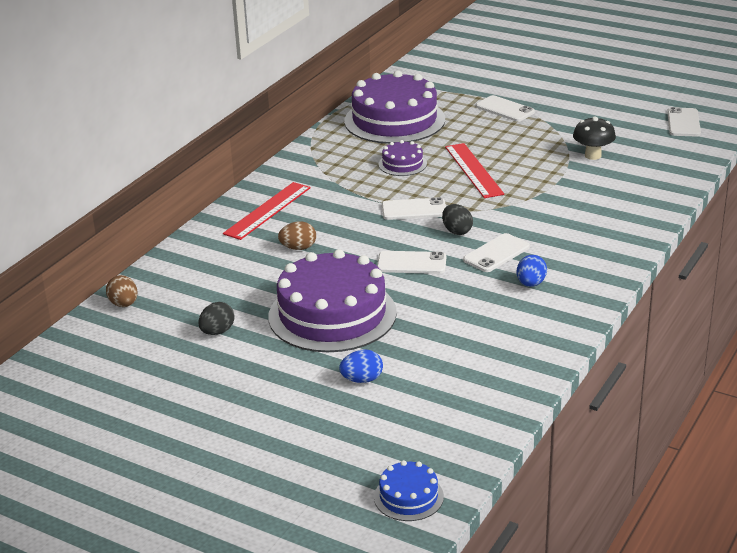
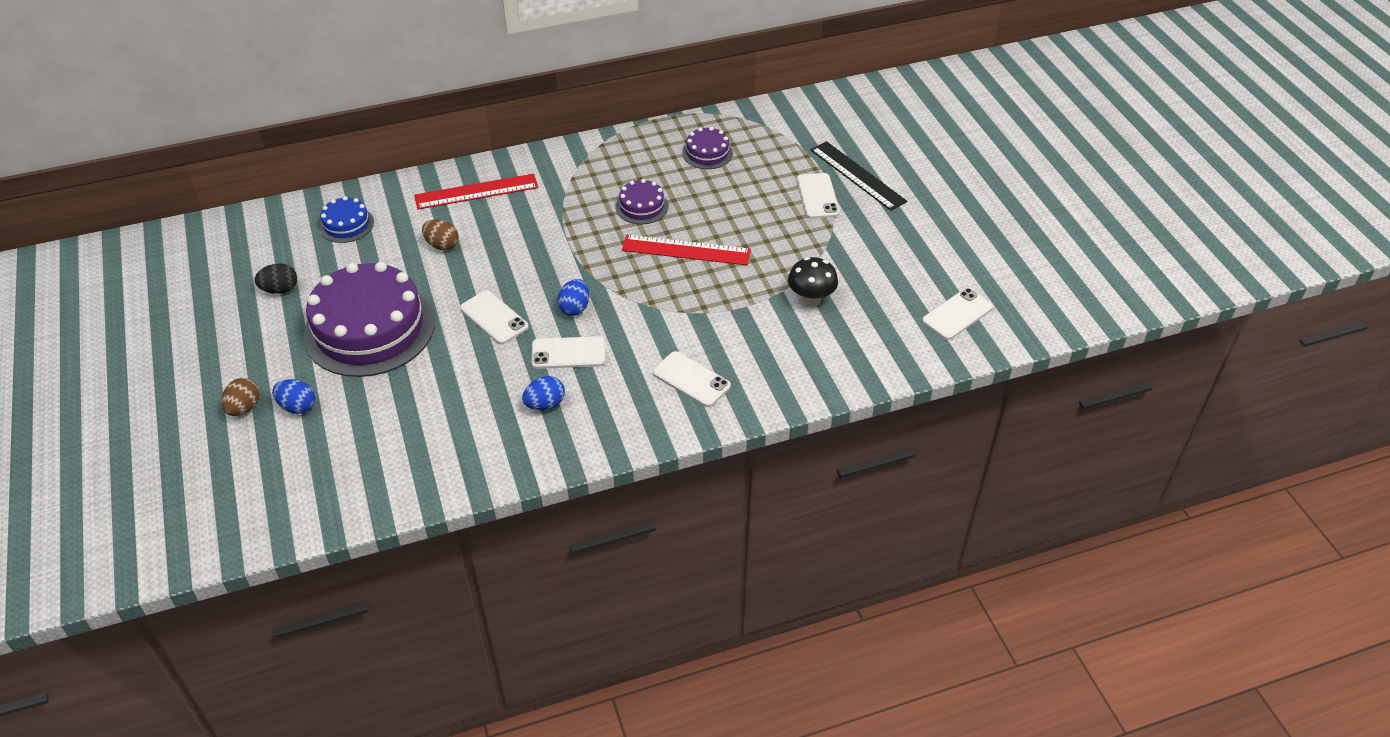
camera: 40 degrees right, 15 degrees up
brown egg [106,275,138,307] -> brown egg moved to [221,378,260,416]
purple cake [344,70,445,144] -> purple cake [682,127,733,169], size x0.45
blue cake [374,460,444,521] -> blue cake moved to [319,196,374,243]
white phone [382,197,446,220] -> white phone moved to [653,351,731,407]
black egg [442,204,473,235] -> blue egg [557,279,589,316]
red ruler [445,143,504,198] -> red ruler turned 75 degrees clockwise [622,235,751,265]
none -> black ruler [810,141,907,211]

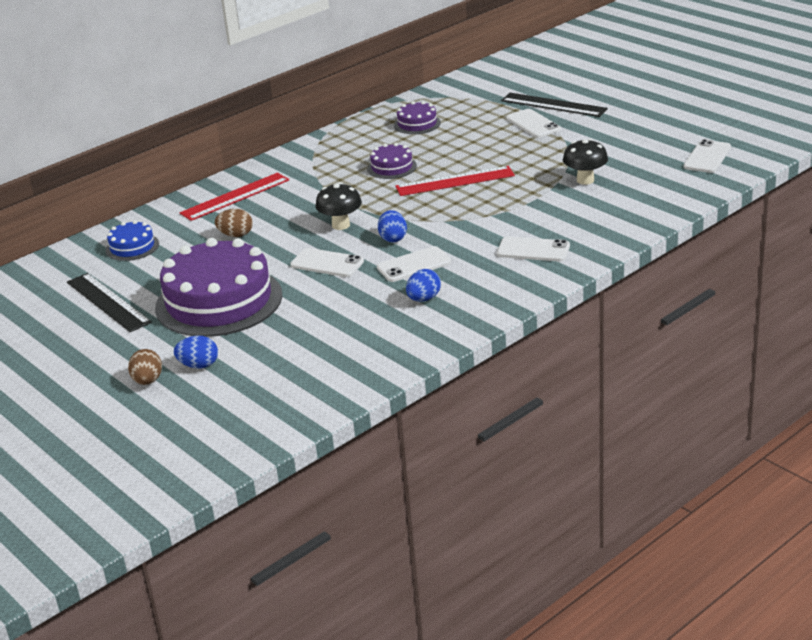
camera: 20 degrees left, 15 degrees down
black egg [255,263,297,294] -> black ruler [67,273,152,332]
none -> black mushroom [315,182,362,230]

